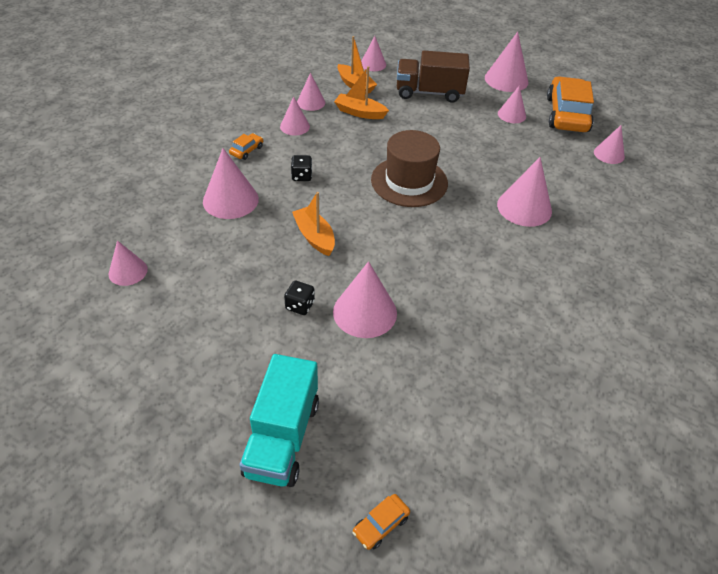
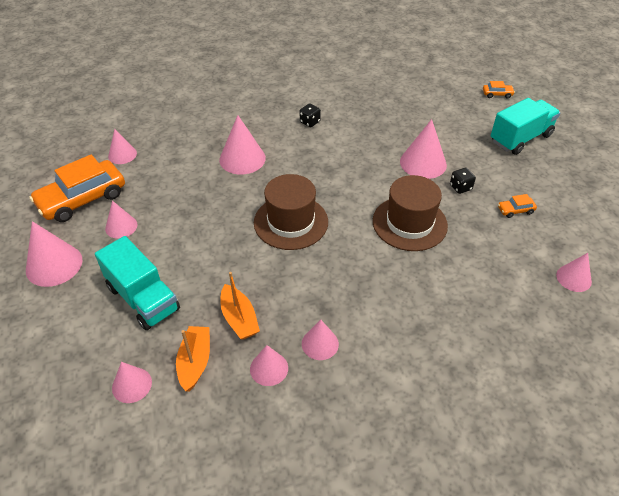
camera: 135 degrees left, 0 degrees up
pink cone [203,148,259,219] -> none
orange car [229,133,263,160] -> orange car moved to [498,194,537,218]
black dice [291,155,312,181] -> black dice moved to [300,103,321,127]
orange boat [292,192,335,256] -> brown hat [373,175,448,251]
brown truck [397,51,470,103] -> turquoise truck [95,236,180,330]

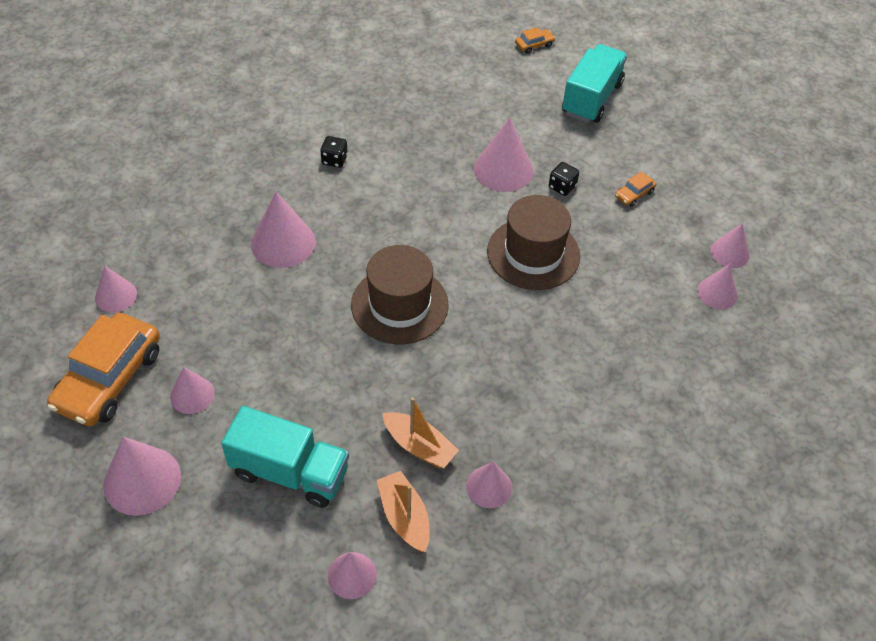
camera: 30 degrees left, 5 degrees up
pink cone [302,320,339,360] -> pink cone moved to [697,264,738,309]

